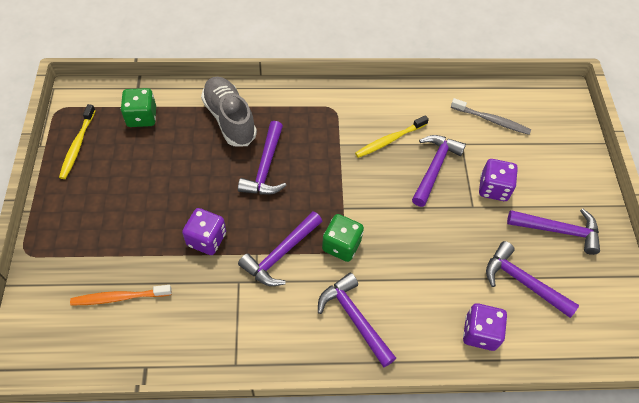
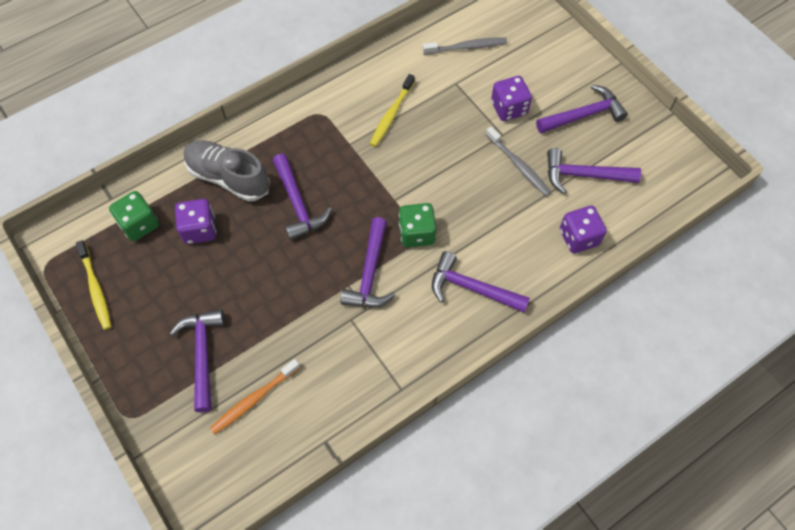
camera: 30 degrees left, 5 degrees up
purple dice [182,208,226,255] -> purple dice moved to [175,199,216,244]
purple hammer [412,135,466,207] -> purple hammer moved to [170,309,224,412]
none -> grey toothbrush [486,126,551,196]

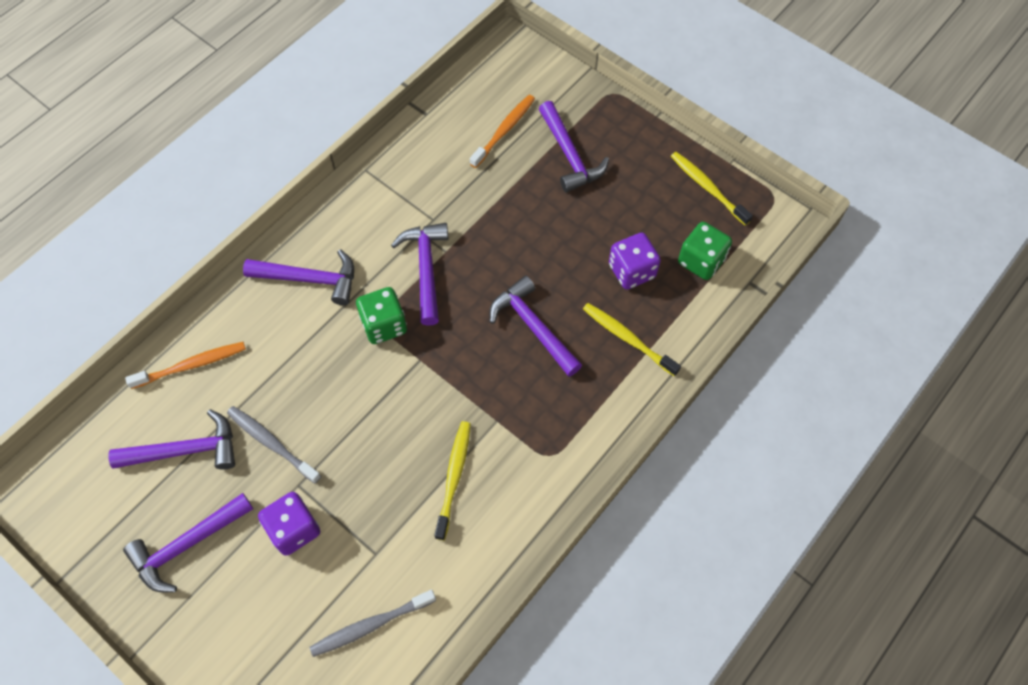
camera: 165 degrees right, 0 degrees up
grey shoe [184,140,270,201] -> yellow toothbrush [583,303,681,376]
purple dice [560,206,607,254] -> orange toothbrush [125,342,246,389]

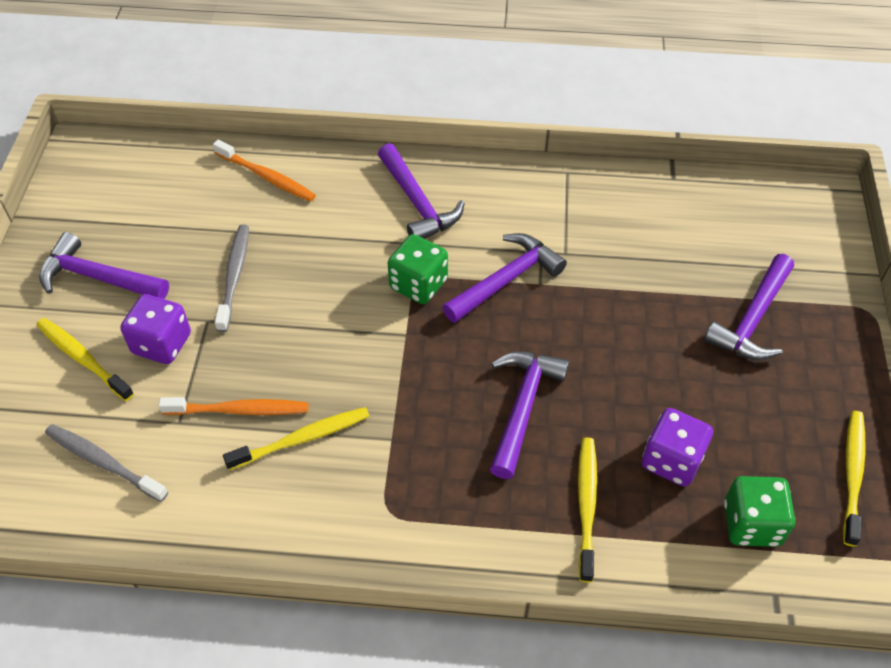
camera: 55 degrees right, 10 degrees down
purple hammer [108,409,235,470] -> none
orange toothbrush [470,95,535,168] -> orange toothbrush moved to [158,397,309,415]
none -> yellow toothbrush [36,318,134,401]

